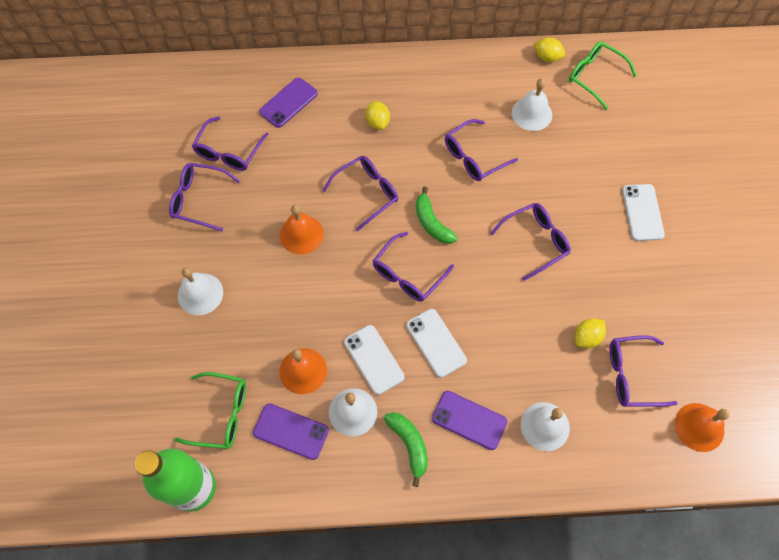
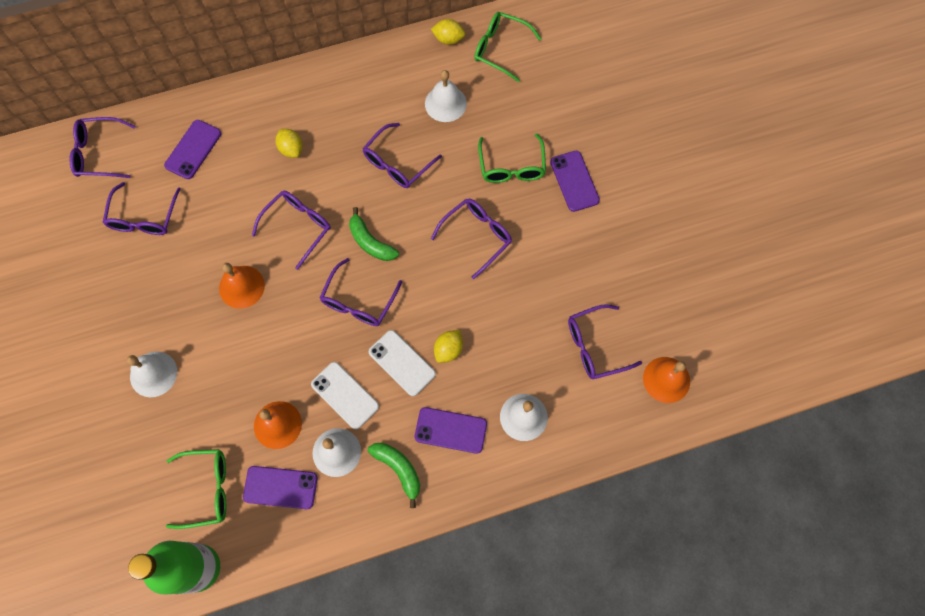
camera: 15 degrees left, 5 degrees up
purple glasses [169,163,240,231] -> purple glasses moved to [69,117,136,178]
yellow lemon [575,318,606,348] -> yellow lemon moved to [434,330,463,363]
white phone [622,184,665,241] -> purple phone [550,151,600,212]
none -> green glasses [478,134,546,183]

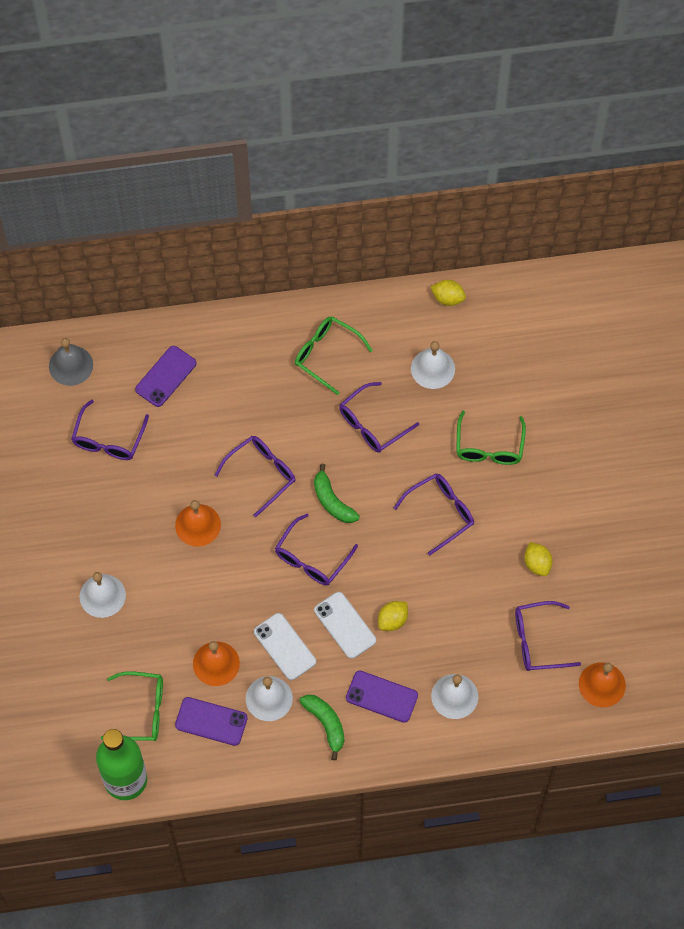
camera: 10 degrees right, 5 degrees down
purple glasses [69,117,136,178] -> grey bell [49,338,93,386]
yellow lemon [275,129,303,158] -> yellow lemon moved to [524,542,552,576]
green glasses [474,12,542,82] -> green glasses moved to [295,317,373,395]
purple phone [550,151,600,212] -> none

